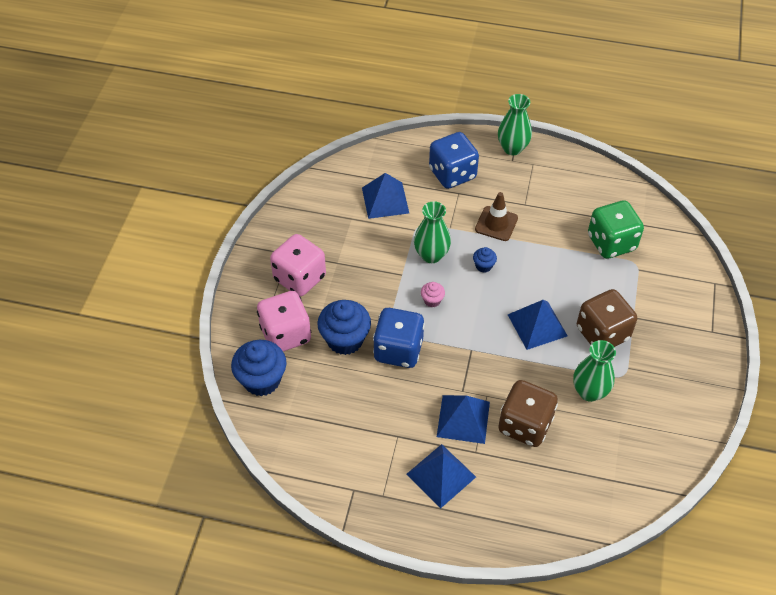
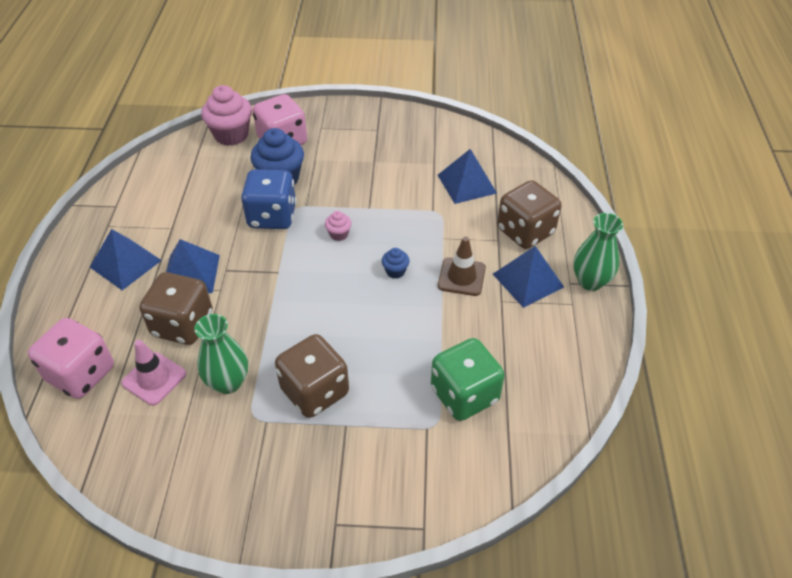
camera: 80 degrees right, 5 degrees down
blue cupcake [231,340,286,396] -> pink cupcake [201,85,252,146]
pink dice [270,234,326,297] -> pink dice moved to [28,318,114,399]
green vase [414,201,451,263] -> none
blue dice [429,132,479,189] -> brown dice [497,180,562,249]
blue pyramid [508,300,568,350] -> blue pyramid moved to [493,246,564,308]
none -> pink traffic cone [121,340,186,406]

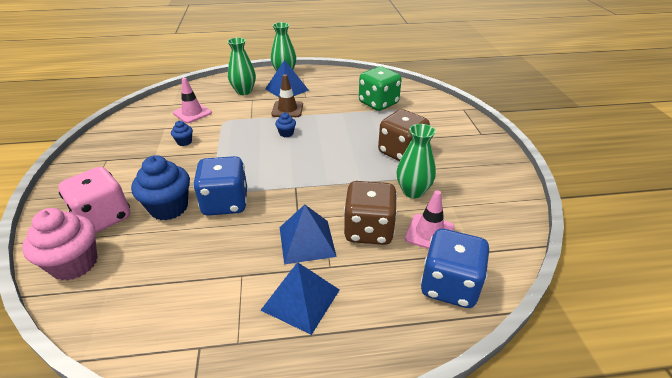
camera: 100 degrees left, 10 degrees down
pink dice [28,318,114,399] -> blue dice [420,229,489,308]
pink cupcake [325,211,352,241] -> none
blue pyramid [438,149,497,204] -> pink traffic cone [173,78,212,123]
brown dice [497,180,562,249] -> green vase [227,38,256,95]
none -> blue cupcake [171,121,193,146]

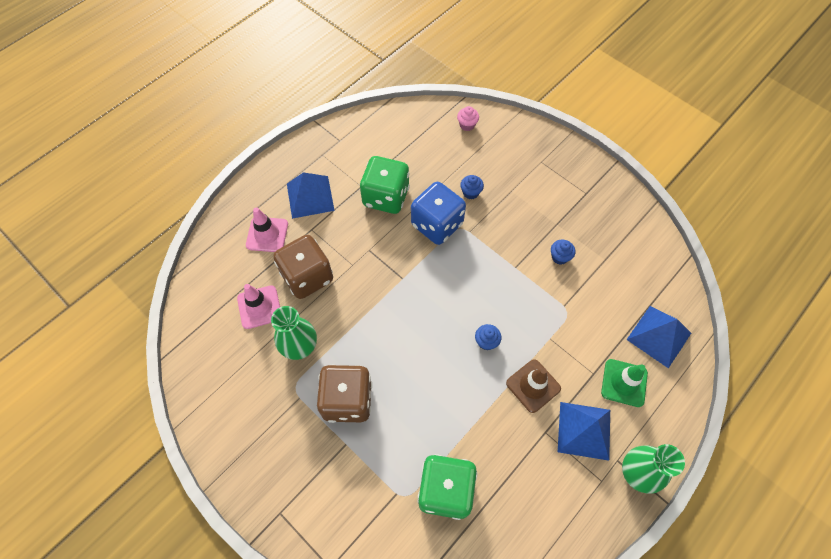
camera: 140 degrees right, 25 degrees up
pink cupcake [22,208,98,281] -> pink cupcake [457,106,479,131], size x0.48
pink dice [58,167,130,233] -> none
blue cupcake [131,155,190,220] -> blue cupcake [460,175,484,199], size x0.48
pink traffic cone [173,78,212,123] -> pink traffic cone moved to [246,207,288,252]
green vase [227,38,256,95] -> green traffic cone [601,359,648,407]
blue pyramid [280,204,337,264] -> blue pyramid moved to [626,306,691,369]
blue dice [420,229,489,308] -> none
none -> green dice [360,156,410,214]

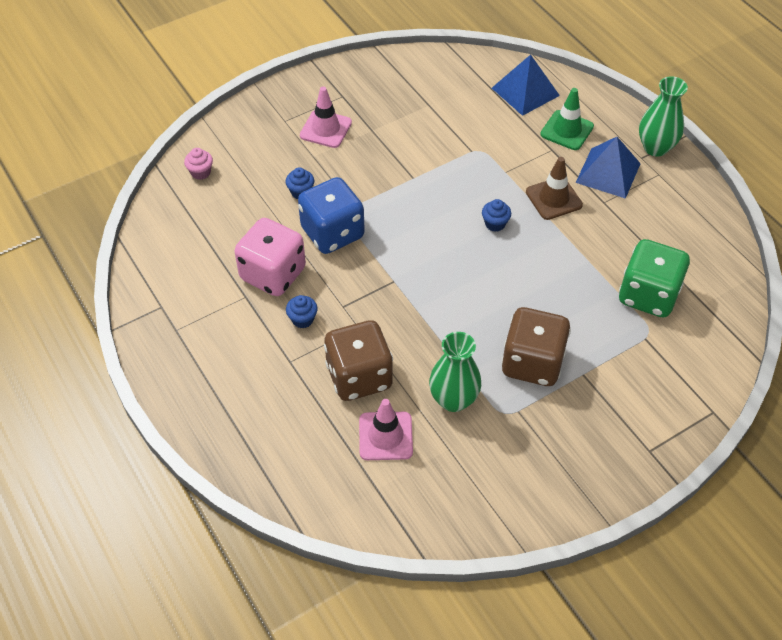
camera: 75 degrees left, 10 degrees down
pink traffic cone [246,207,288,252] -> pink traffic cone moved to [300,86,352,148]
blue pyramid [287,172,335,219] -> none
green dice [360,156,410,214] -> pink dice [234,218,306,296]
blue cupcake [551,239,575,265] -> blue cupcake moved to [286,295,317,328]

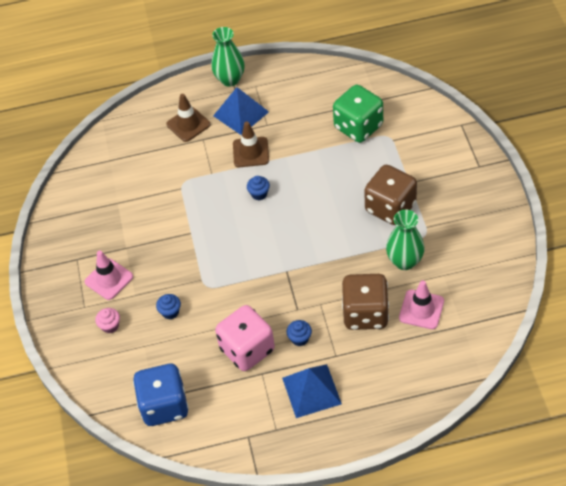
camera: 65 degrees left, 0 degrees up
pink cupcake [184,148,213,180] -> pink cupcake moved to [95,308,120,334]
blue dice [298,177,365,254] -> blue dice moved to [133,364,189,426]
blue pyramid [492,55,560,116] -> blue pyramid moved to [282,364,342,418]
green traffic cone [541,88,594,150] -> brown traffic cone [166,94,210,142]

